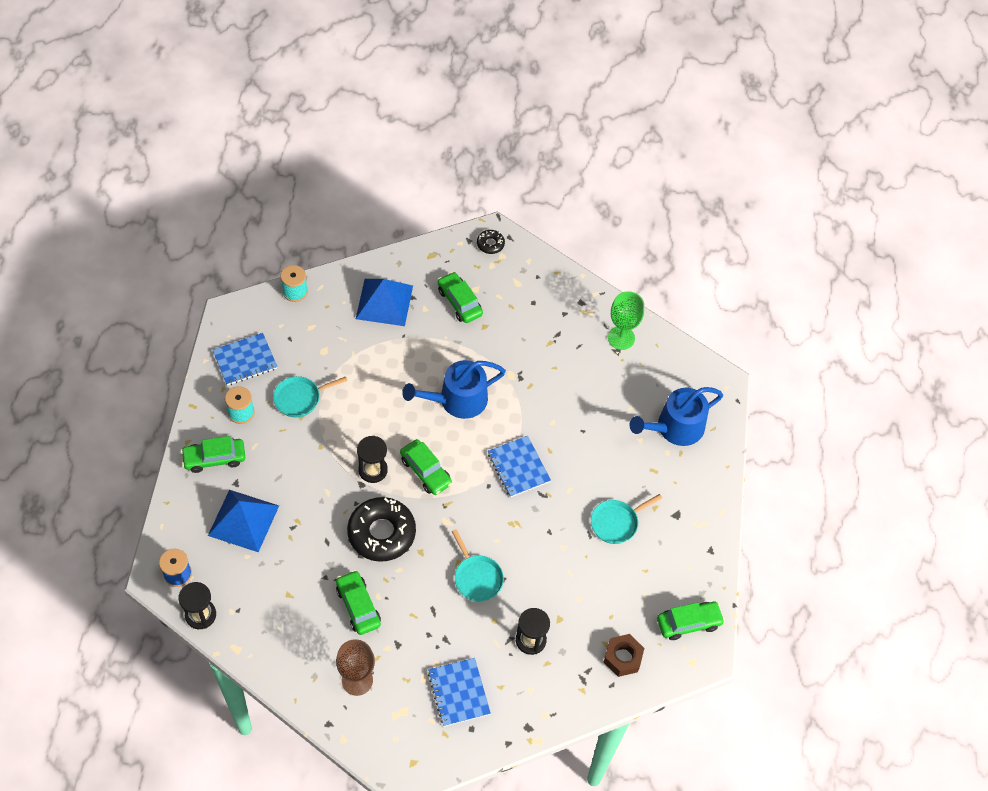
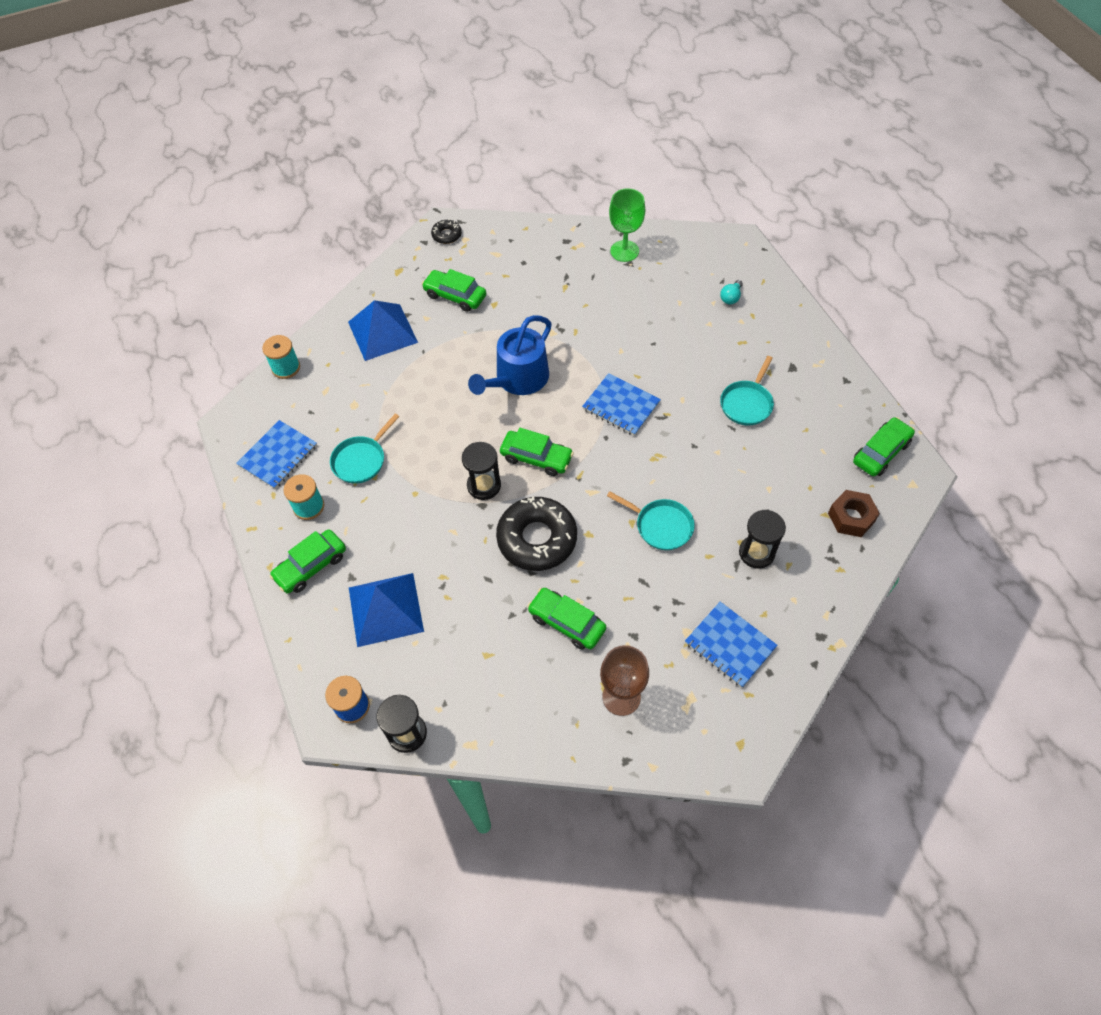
camera: 25 degrees left, 0 degrees up
blue watering can [630,387,723,446] -> turquoise light bulb [720,280,743,305]

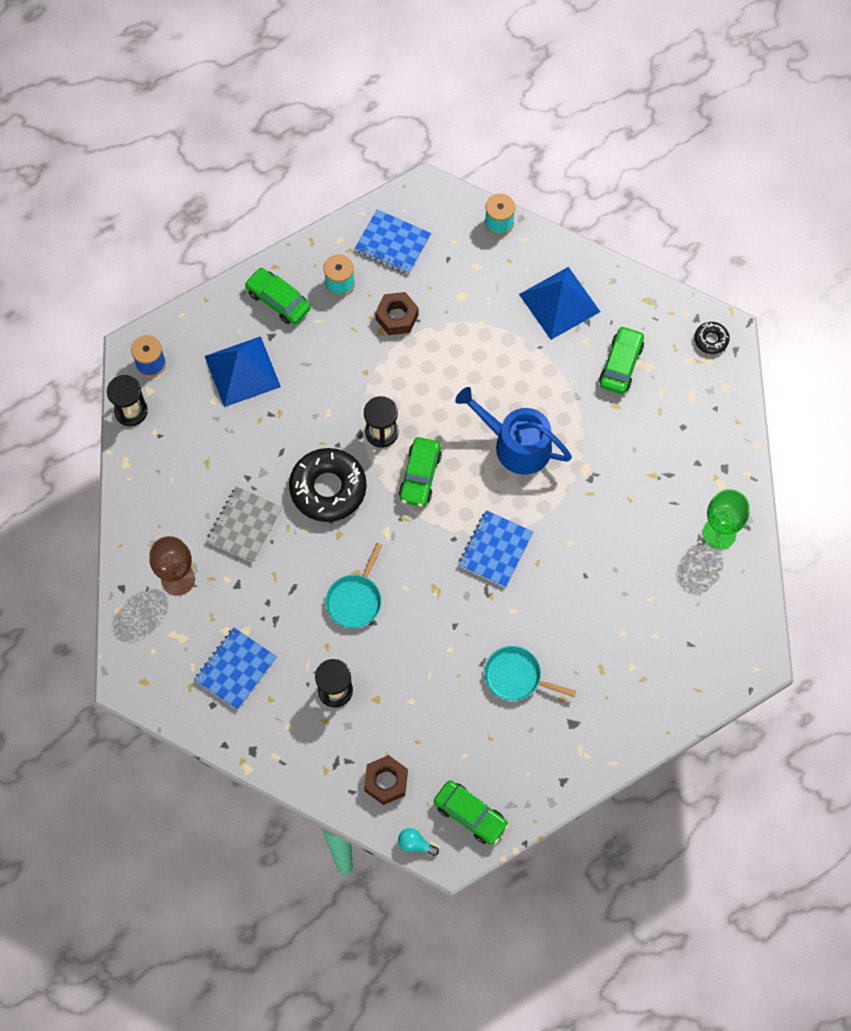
camera: 80 degrees right, 10 degrees up
turquoise pan [330,414,400,484] -> brown nut [375,292,419,335]
green car [527,588,606,650] -> grey notebook [206,486,282,563]
turquoise light bulb [720,280,743,305] -> turquoise light bulb moved to [398,828,439,856]

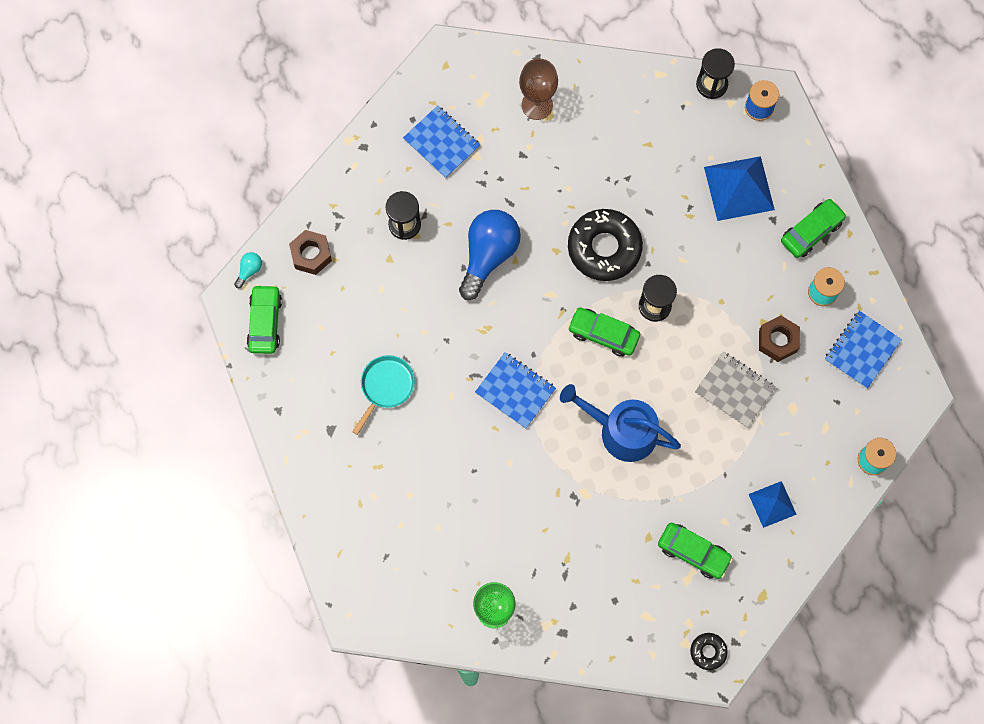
camera: 100 degrees right, 5 degrees up
grey notebook [206,486,282,563] -> grey notebook moved to [695,351,776,428]
turquoise pan [325,543,382,628] -> blue light bulb [459,210,521,300]
green car [434,780,509,845] -> green car turned 135 degrees clockwise [247,285,282,354]
blue watering can [455,387,572,475] -> blue watering can turned 105 degrees counterclockwise [560,384,681,462]
blue pyramid [519,267,600,340] -> blue pyramid [749,481,797,528], size x0.59

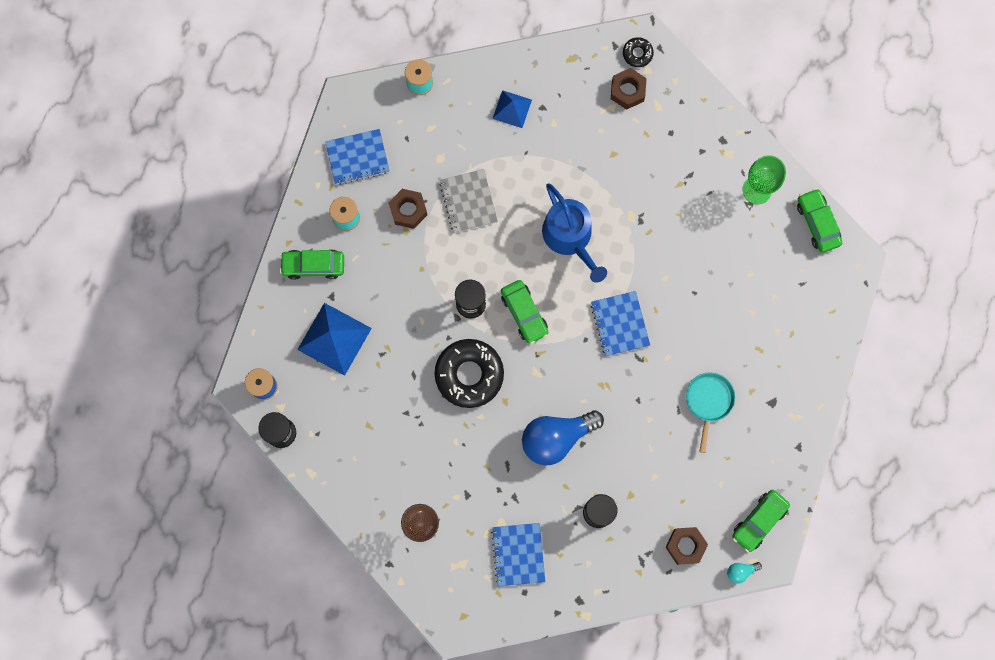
camera: 140 degrees left, 5 degrees up
turquoise pan [352,355,415,435] -> turquoise pan turned 120 degrees clockwise [686,372,735,453]
green car [658,523,733,579] -> green car moved to [797,188,842,253]
none -> brown nut [611,68,647,110]

